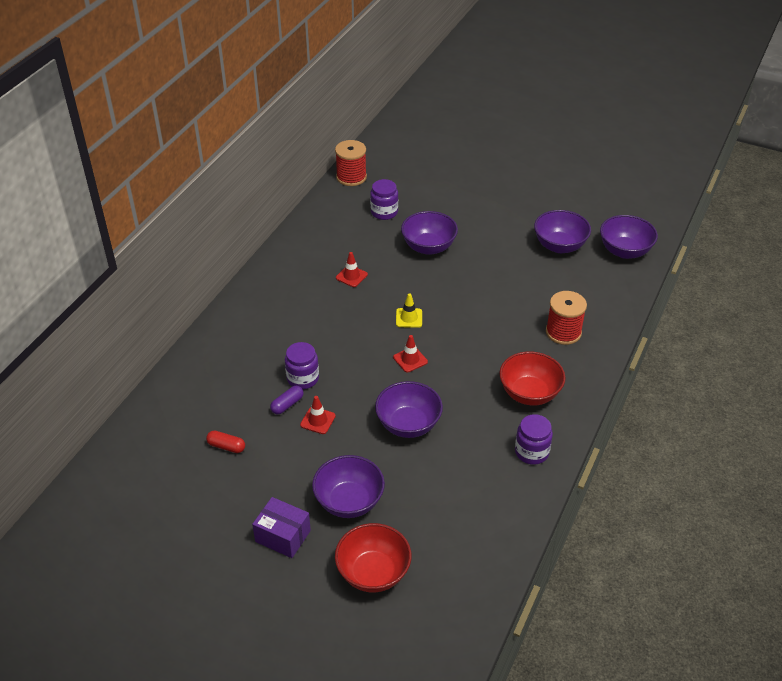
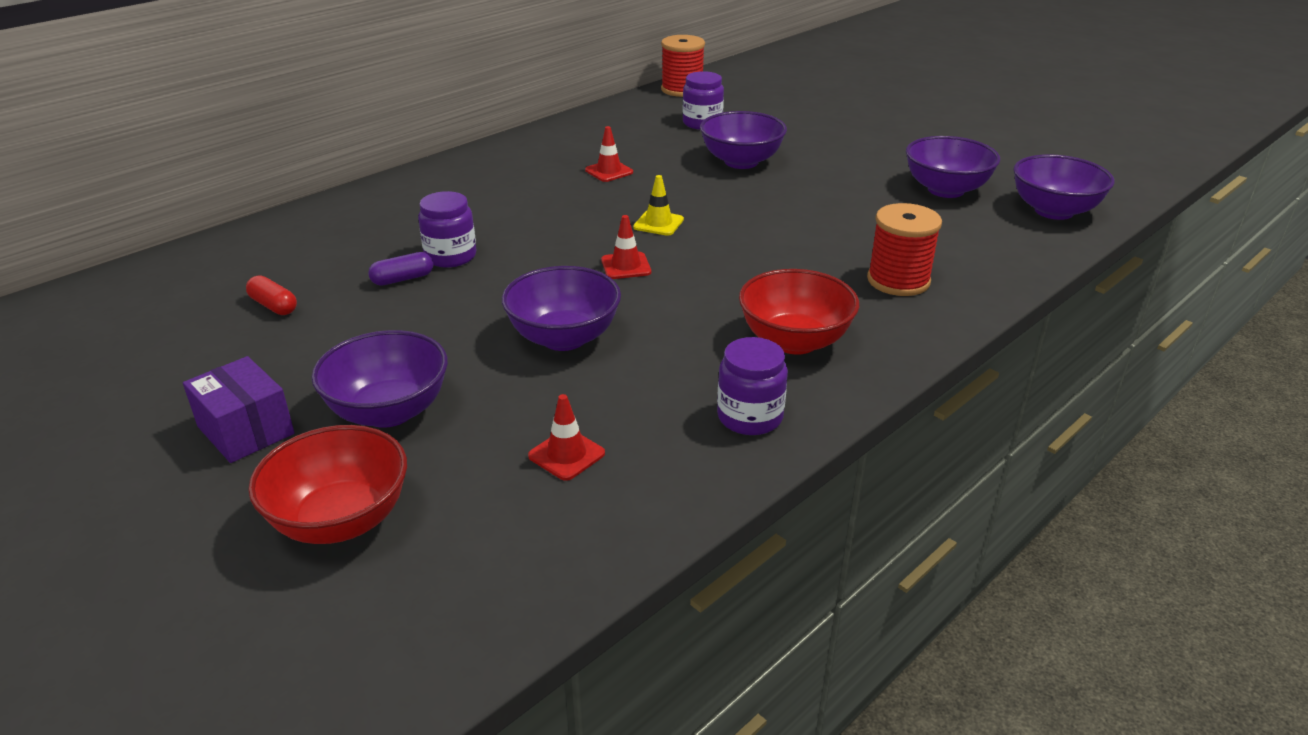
camera: 20 degrees right, 10 degrees down
red traffic cone [300,396,336,434] -> red traffic cone moved to [528,394,605,481]

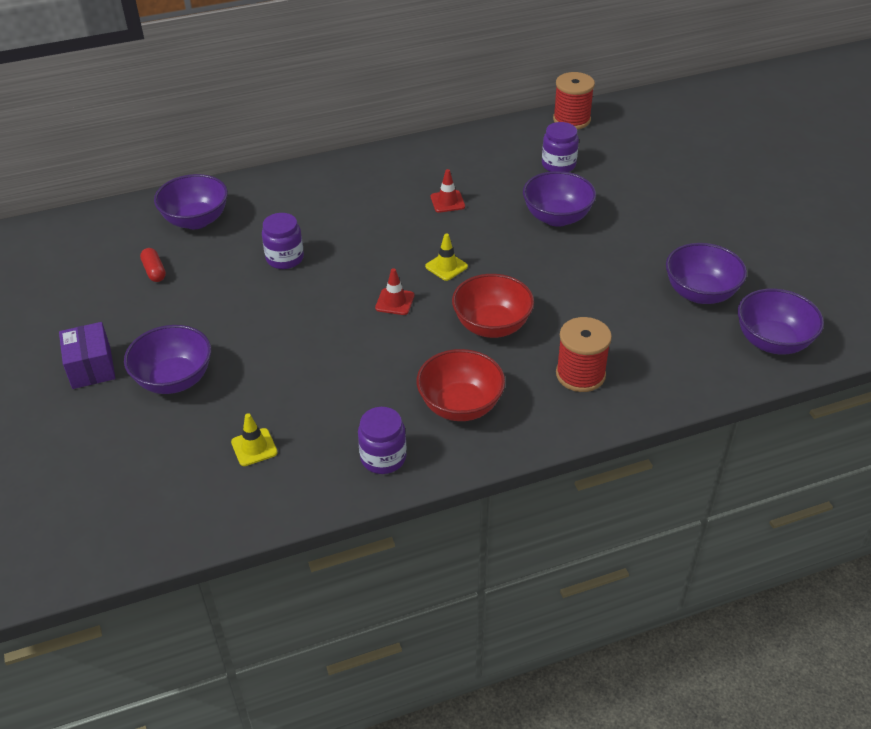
camera: 25 degrees right, 10 degrees up
red bowl [248,425,407,544] -> red bowl moved to [452,274,534,338]
purple capsule [368,252,433,286] -> none
purple bowl [502,266,621,351] -> purple bowl moved to [154,174,228,229]
red traffic cone [528,394,605,481] -> yellow traffic cone [231,413,278,466]

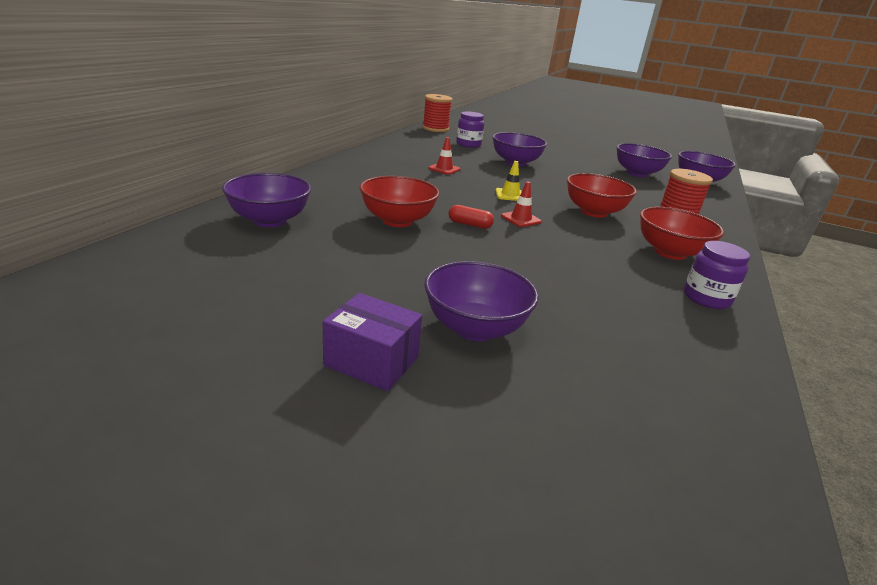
camera: 50 degrees left, 15 degrees down
red capsule [140,248,166,282] -> red capsule moved to [449,205,494,229]
yellow traffic cone [231,413,278,466] -> none
purple jar [262,213,304,269] -> red bowl [360,176,439,227]

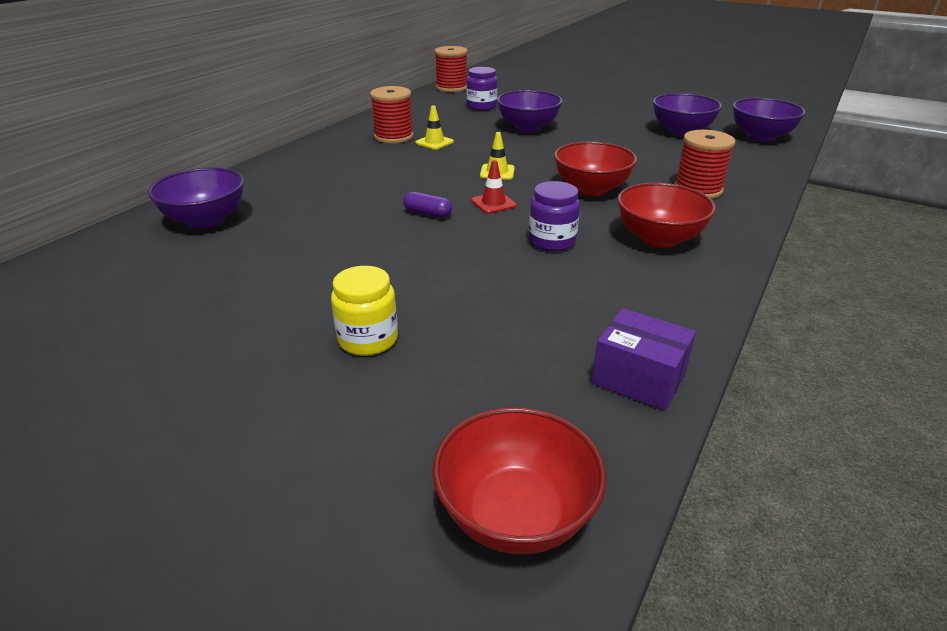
camera: 10 degrees right, 5 degrees up
purple box [323,293,422,391] -> purple box moved to [592,308,696,411]
red bowl [360,176,439,227] -> red bowl moved to [432,407,606,554]
purple bowl [424,261,539,341] -> yellow jar [331,266,398,356]
red traffic cone [428,137,460,175] -> yellow traffic cone [415,105,454,150]
red capsule [449,205,494,229] -> purple capsule [403,192,452,218]
purple jar [684,241,750,309] -> purple jar moved to [529,181,580,252]
none -> red spool [370,86,414,144]

